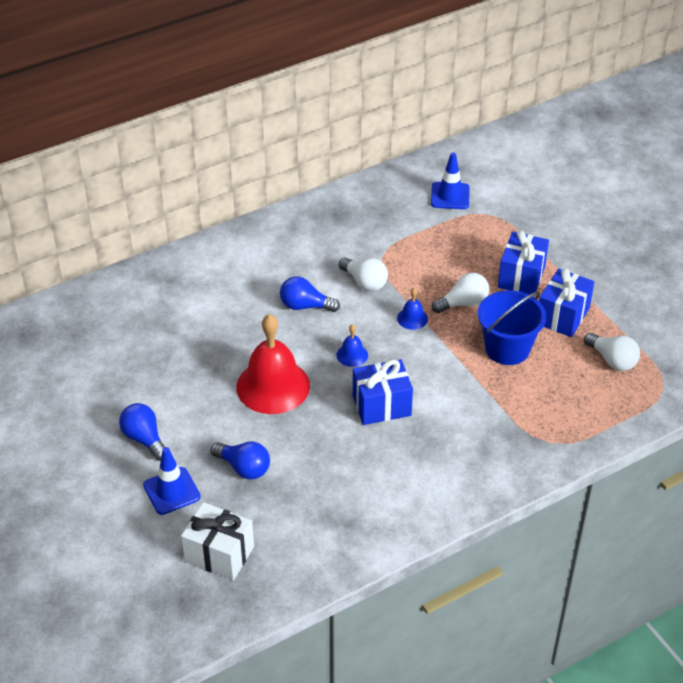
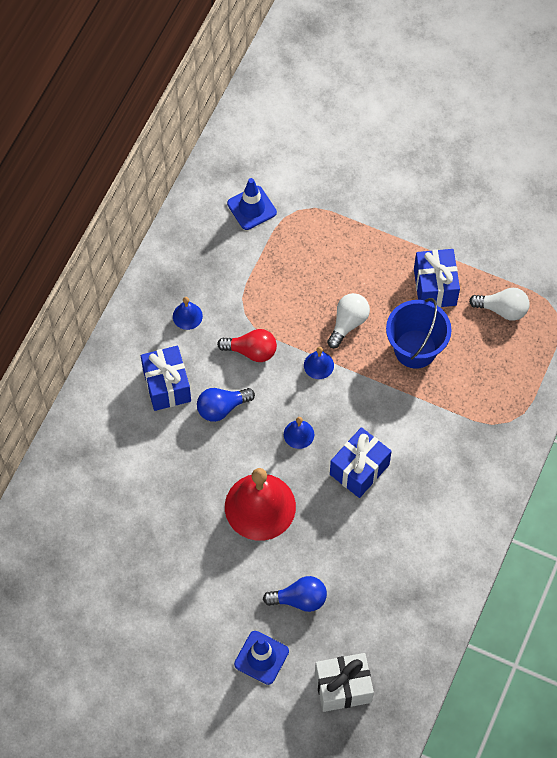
camera: 35 degrees left, 20 degrees up
blue light bulb [119,403,165,461] -> none
white light bulb [338,257,388,291] -> red light bulb [217,329,277,362]
blue gift [498,230,549,296] -> blue gift moved to [141,346,191,411]
none -> blue bell [173,297,203,330]

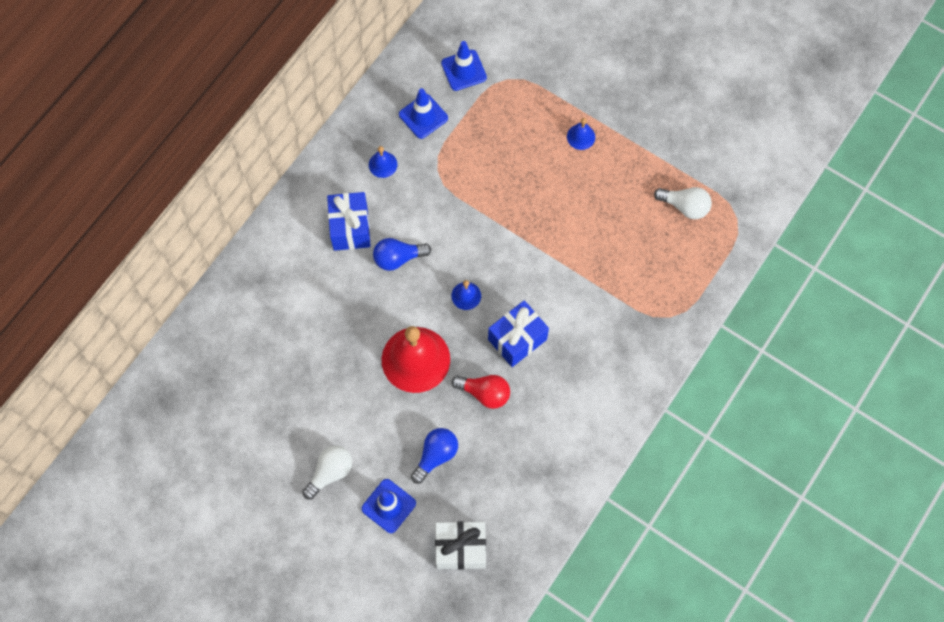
camera: 10 degrees right, 5 degrees up
red light bulb [217,329,277,362] -> red light bulb moved to [452,375,510,409]
blue light bulb [263,576,327,612] -> blue light bulb turned 60 degrees counterclockwise [411,428,458,484]
blue bell [304,347,334,379] -> blue bell moved to [567,118,595,150]
white light bulb [327,293,370,348] -> white light bulb moved to [302,445,352,500]
blue bucket [386,298,452,369] -> none
blue gift [414,249,460,308] -> none
none -> blue traffic cone [399,88,448,139]

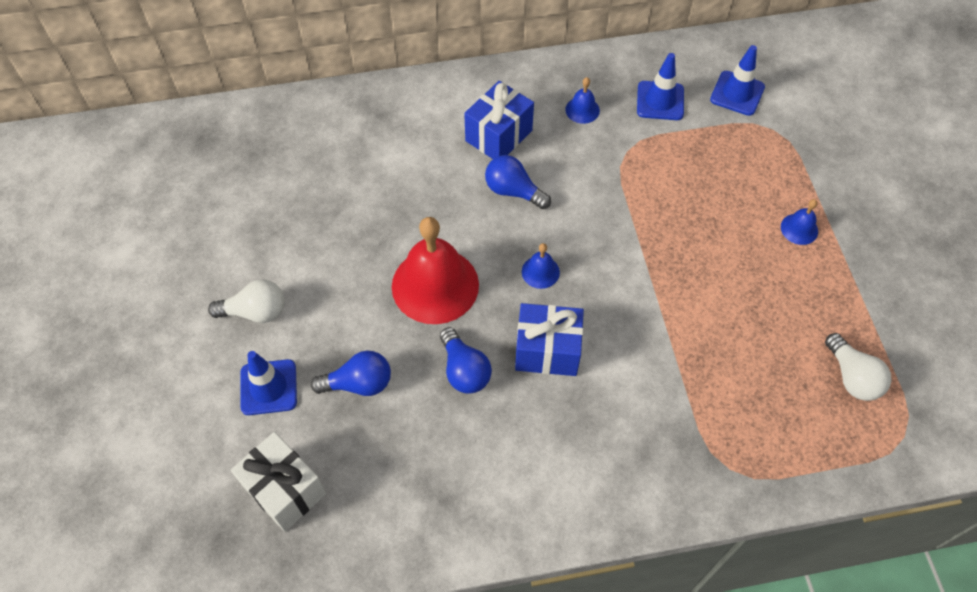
camera: 45 degrees right, 10 degrees down
red light bulb [452,375,510,409] -> blue light bulb [440,327,492,394]

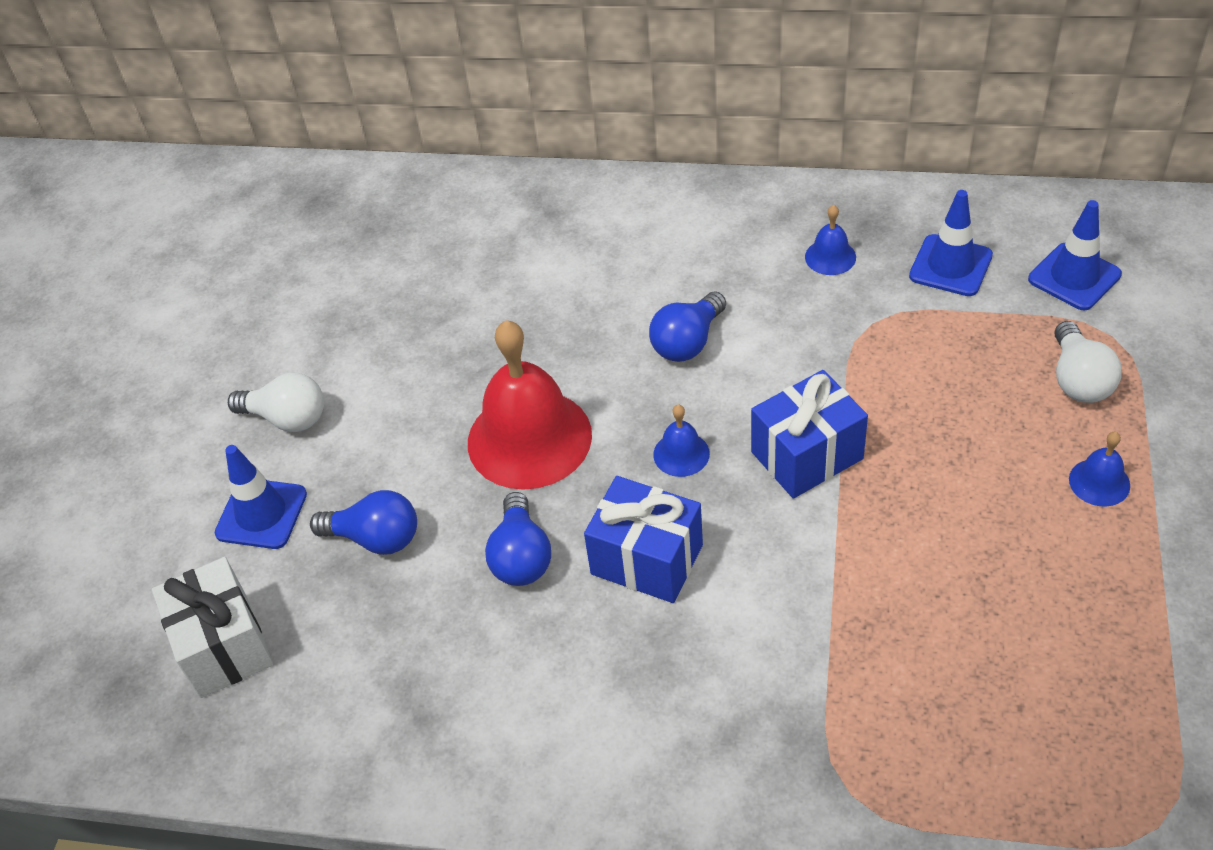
camera: 25 degrees right, 10 degrees down
blue gift [464,81,534,159] -> blue gift moved to [751,370,868,499]
blue light bulb [485,155,551,209] -> blue light bulb turned 105 degrees counterclockwise [649,291,726,362]
white light bulb [825,333,892,401] -> white light bulb moved to [1054,321,1122,403]

